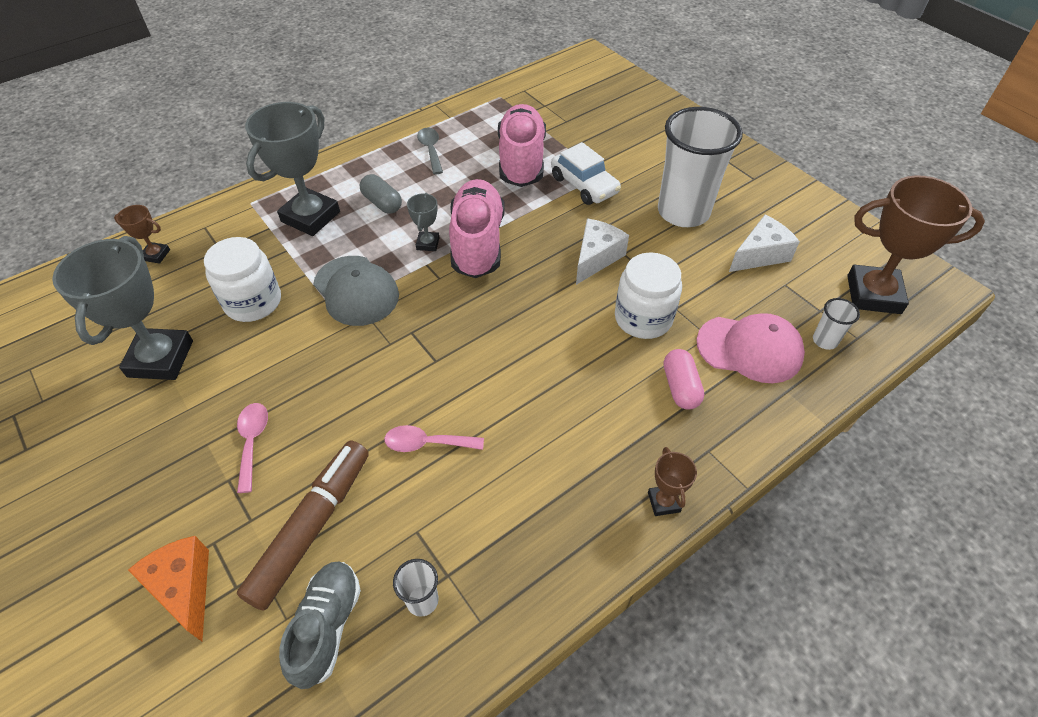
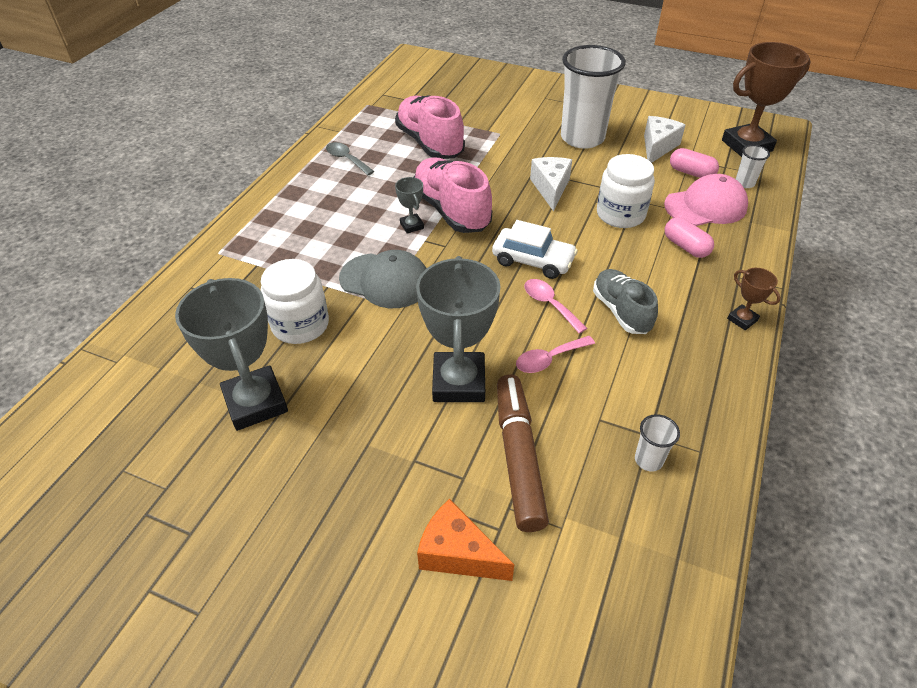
camera: 30 degrees left, 5 degrees down
brown trophy [114,205,170,264] -> none
pink spoon [237,403,268,493] -> pink spoon moved to [524,279,587,334]
grey trophy [245,102,340,236] -> grey trophy moved to [416,256,501,402]
grey shoe [279,562,361,689] -> grey shoe moved to [593,269,658,334]
grey capsule [360,174,402,214] -> none
white car [551,142,621,205] -> white car moved to [492,220,578,279]
none -> pink capsule [670,148,719,178]

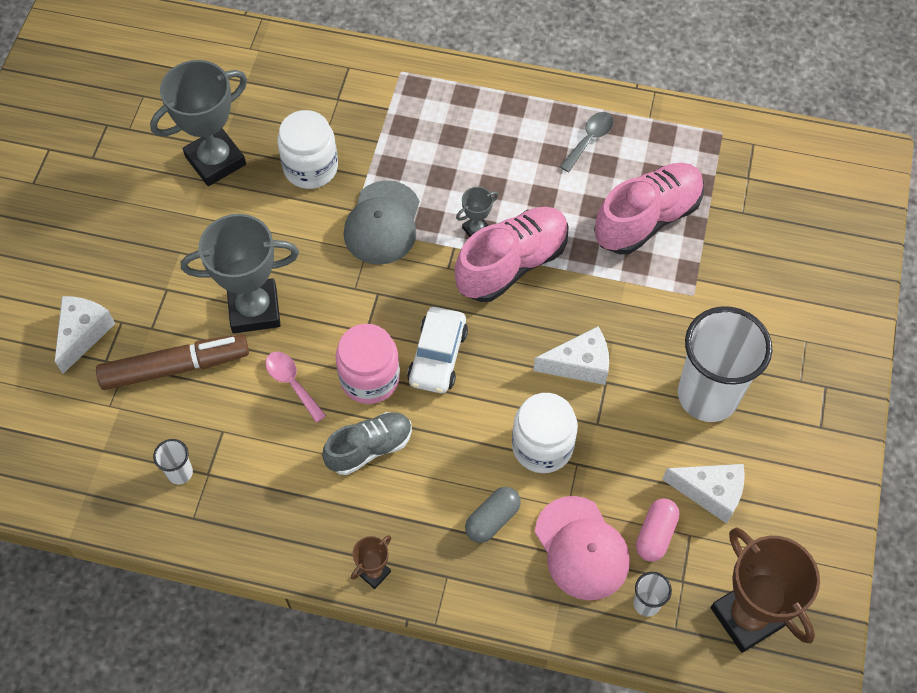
camera: 80 degrees right, 15 degrees up
orange cheese [417,499,514,581] -> white cheese [55,296,115,374]
pink spoon [524,279,587,334] -> pink jar [336,324,400,404]
pink capsule [665,217,714,258] -> grey capsule [465,487,521,543]

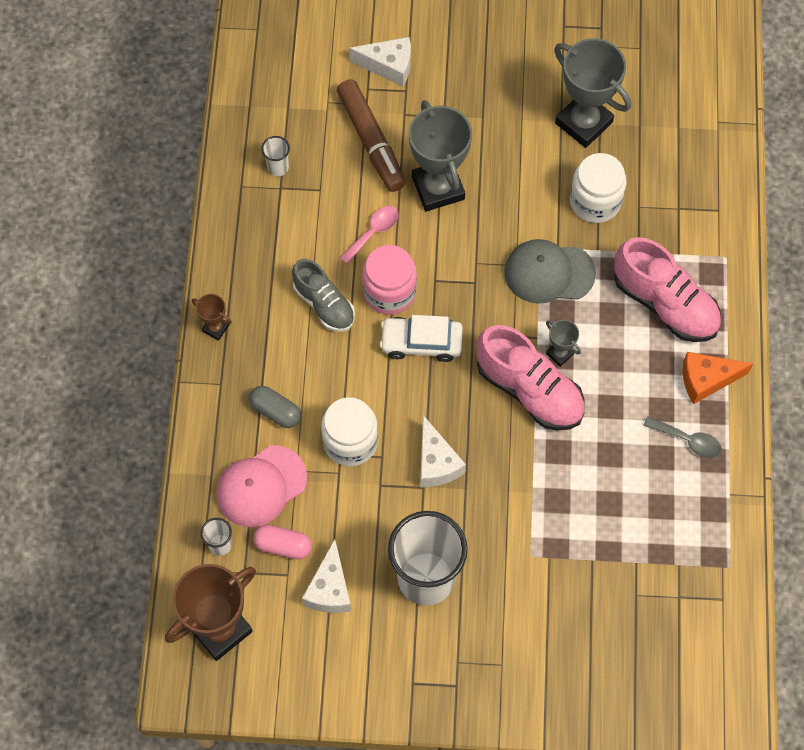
camera: 80 degrees right, 5 degrees up
pink shoe [594,163,704,254] -> pink shoe moved to [614,237,721,342]
none -> orange cheese [683,352,753,404]

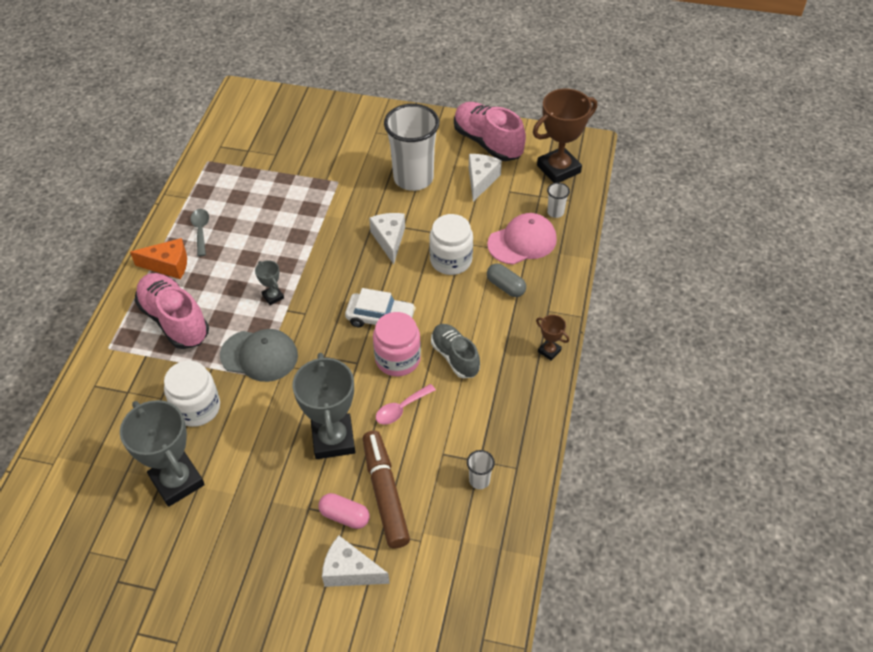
camera: 170 degrees left, 15 degrees down
pink capsule [253,525,312,559] -> pink capsule moved to [319,493,370,529]
pink shoe [476,325,585,430] -> pink shoe moved to [454,102,526,161]
grey spoon [643,416,722,458] -> grey spoon turned 45 degrees clockwise [190,209,209,256]

